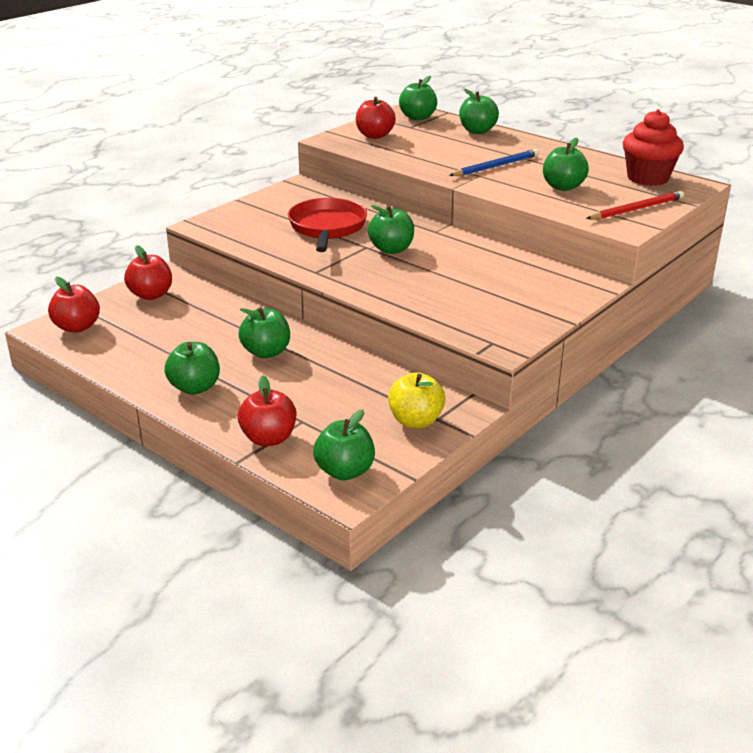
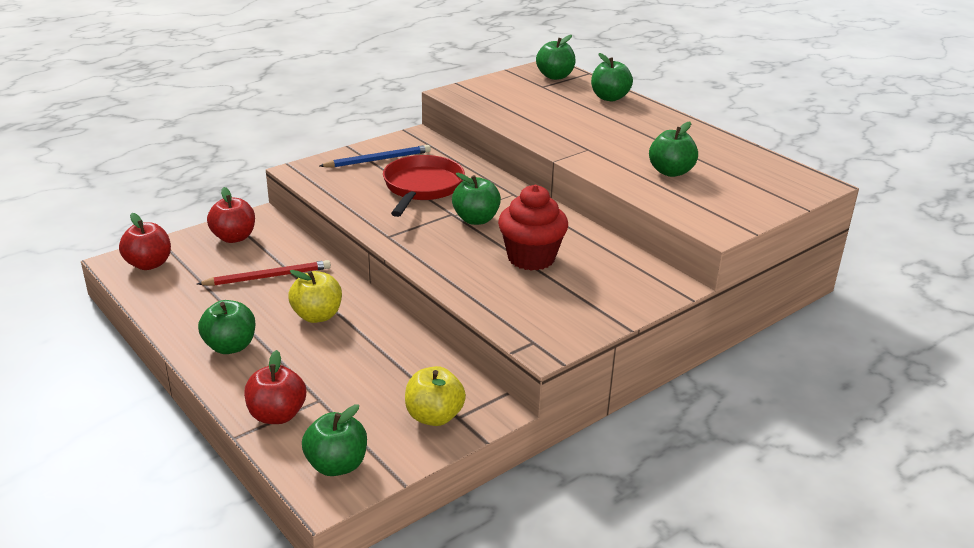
camera: 10 degrees right, 0 degrees up
green apple [238,307,290,358] -> yellow apple [288,270,342,323]
red apple [356,97,396,139] -> none
blue pencil [449,149,539,176] -> blue pencil moved to [320,145,431,167]
red pencil [586,191,684,219] -> red pencil moved to [197,260,331,286]
red cupcake [623,109,684,186] -> red cupcake moved to [498,185,568,271]

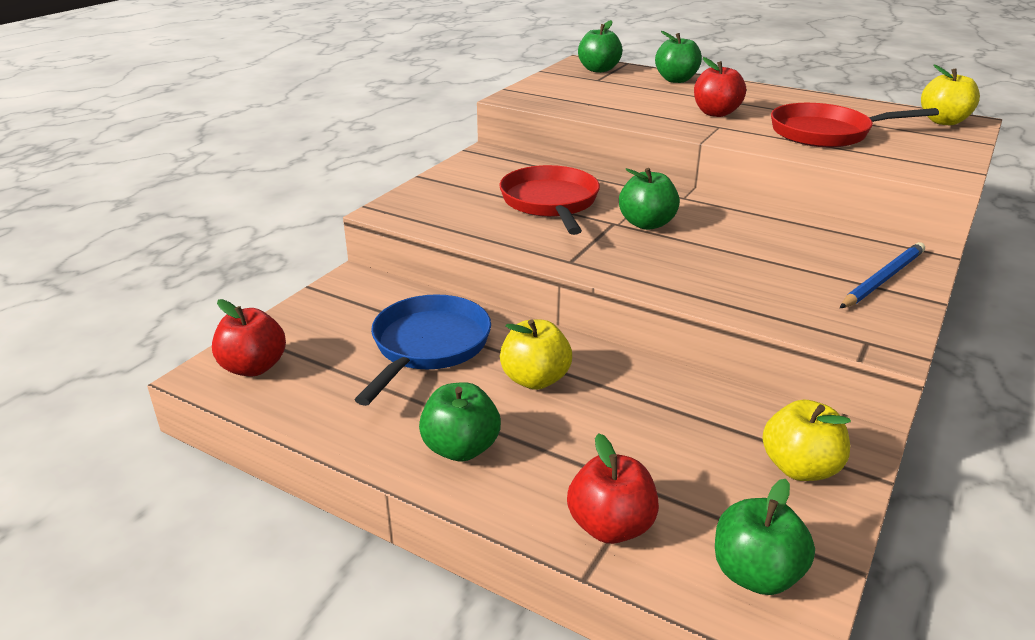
camera: 20 degrees left, 0 degrees up
red pencil [197,260,331,286] -> blue pan [355,294,491,406]
red apple [207,187,255,243] -> red apple moved to [694,57,746,117]
blue pencil [320,145,431,167] -> blue pencil moved to [840,242,925,308]
red cupcake [498,185,568,271] -> none
green apple [649,122,698,177] -> red pan [771,103,939,147]
none -> yellow apple [921,65,980,125]

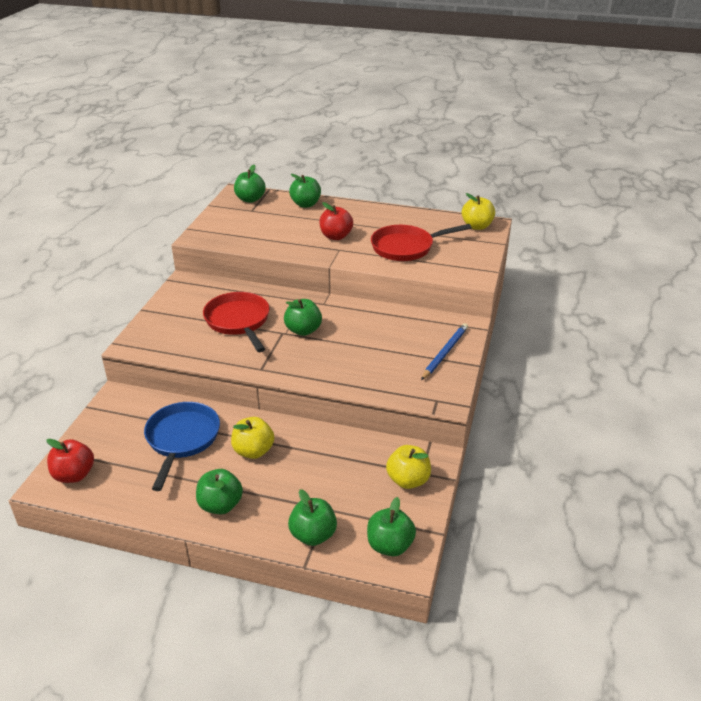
camera: 15 degrees left, 5 degrees up
red apple [567,433,659,544] -> green apple [288,489,337,546]

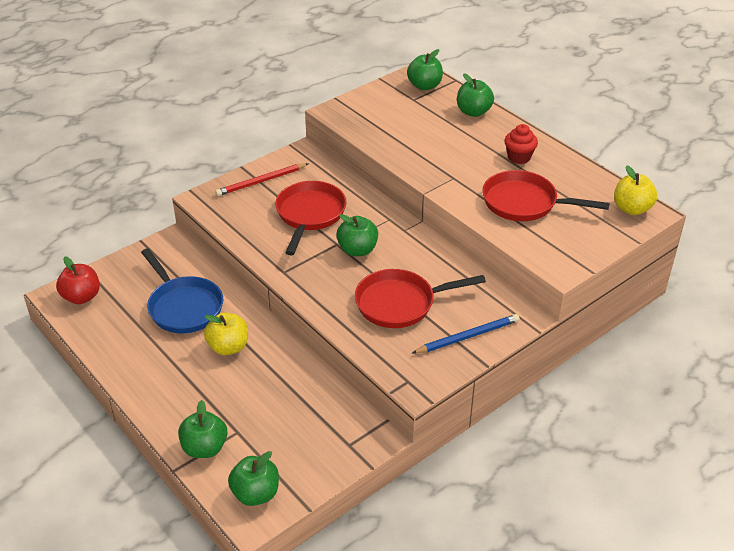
camera: 35 degrees right, 5 degrees up
blue pan [144,402,220,491] -> blue pan turned 105 degrees clockwise [141,248,223,333]
green apple [196,469,243,514] -> none
red apple [319,202,353,240] -> none
yellow apple [386,445,431,489] -> none
none -> red pencil [215,163,309,196]
none -> red pan [355,269,486,328]
none -> red cupcake [504,124,538,164]

